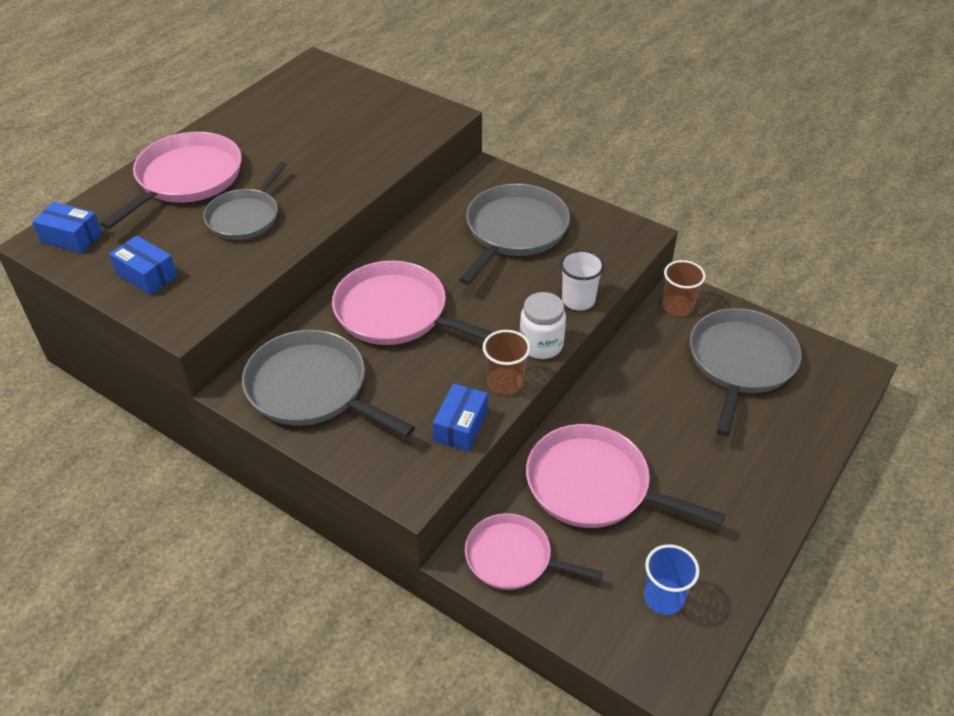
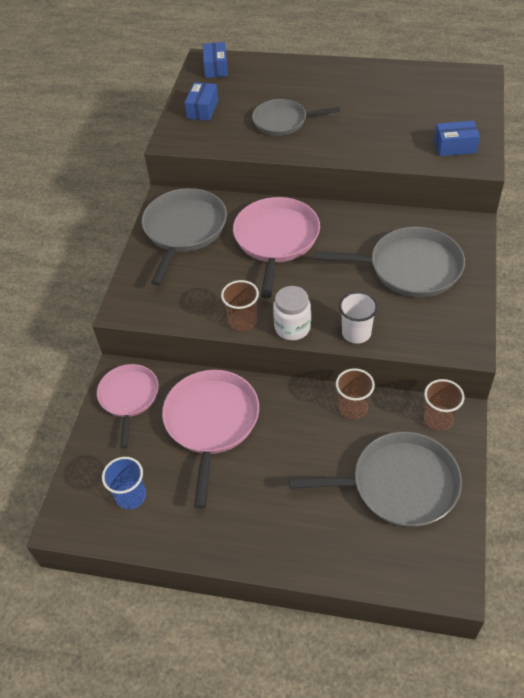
camera: 70 degrees right, 5 degrees up
pink pan [100,132,242,229] -> none
blue box [433,383,488,452] -> blue box moved to [434,121,480,156]
none -> brown cup [336,368,375,419]

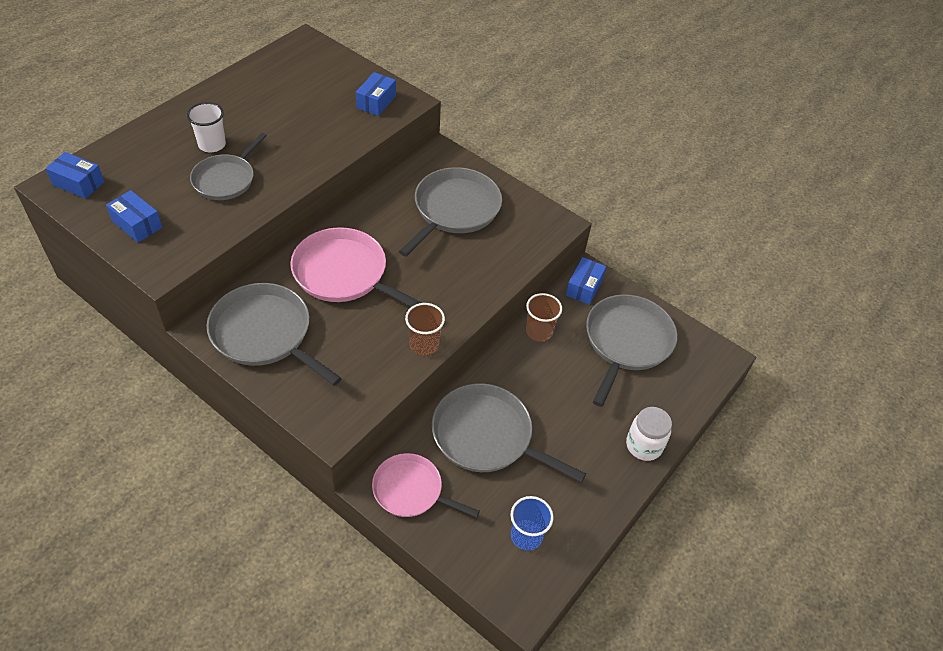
camera: 70 degrees left, 0 degrees up
pink pan [162,370,259,509] -> grey pan [432,383,586,483]
white jar [273,286,311,340] -> white jar moved to [626,407,672,461]
white cup [339,292,378,344] -> white cup moved to [187,102,226,152]
brown cup [424,379,464,431] -> blue box [566,257,606,305]

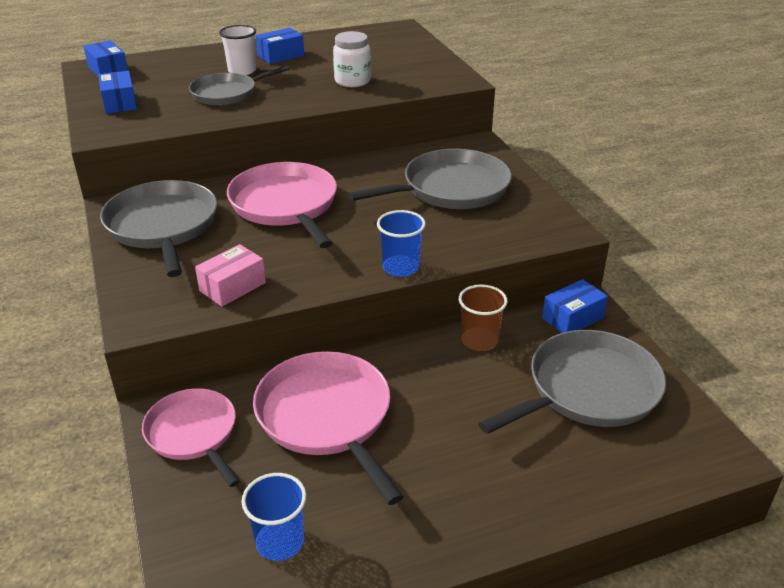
camera: 35 degrees right, 15 degrees down
blue box [356,72,396,116] -> blue box moved to [256,28,304,64]
brown cup [405,303,445,355] -> none
grey pan [432,383,586,483] -> pink pan [253,351,403,505]
white jar [626,407,672,461] -> white jar moved to [333,31,371,87]
none -> pink box [195,244,266,307]
none -> blue cup [377,210,426,277]

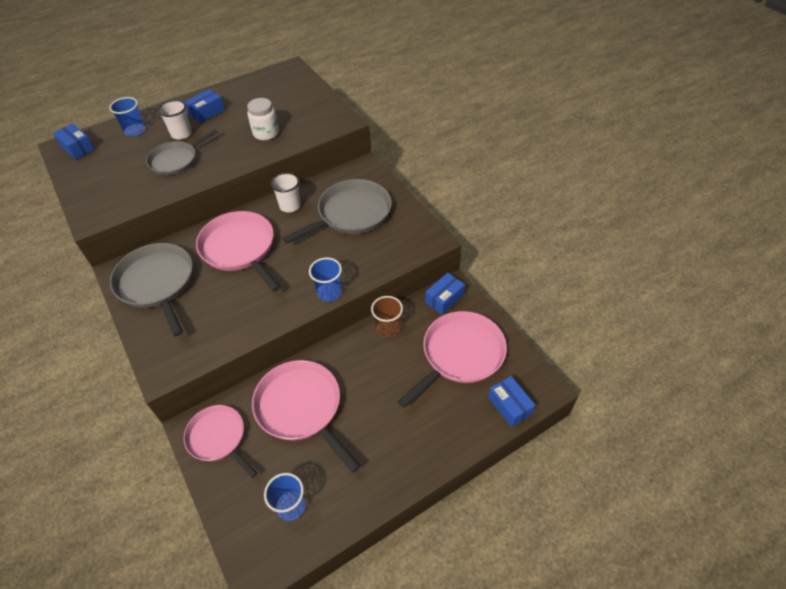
camera: 10 degrees left, 15 degrees up
blue box [99,71,137,114] -> blue box moved to [488,376,536,427]
pink box [195,244,266,307] -> none
grey pan [478,330,666,434] -> pink pan [398,311,507,408]
none -> blue cup [109,97,145,136]
none -> white cup [270,173,301,212]

